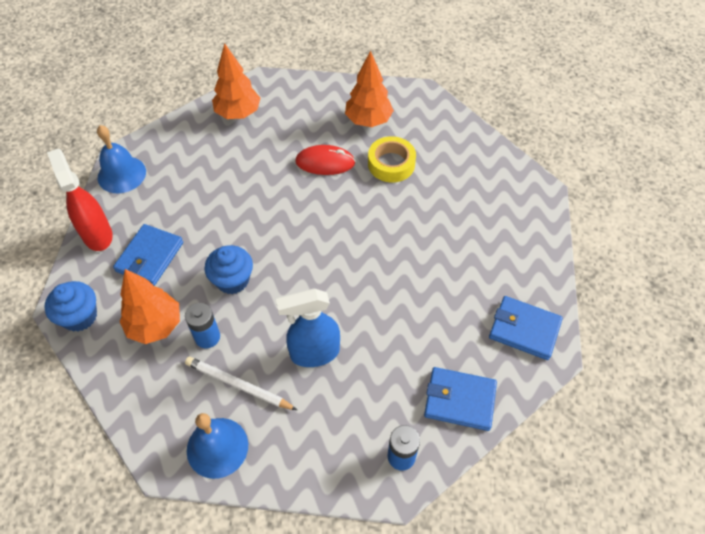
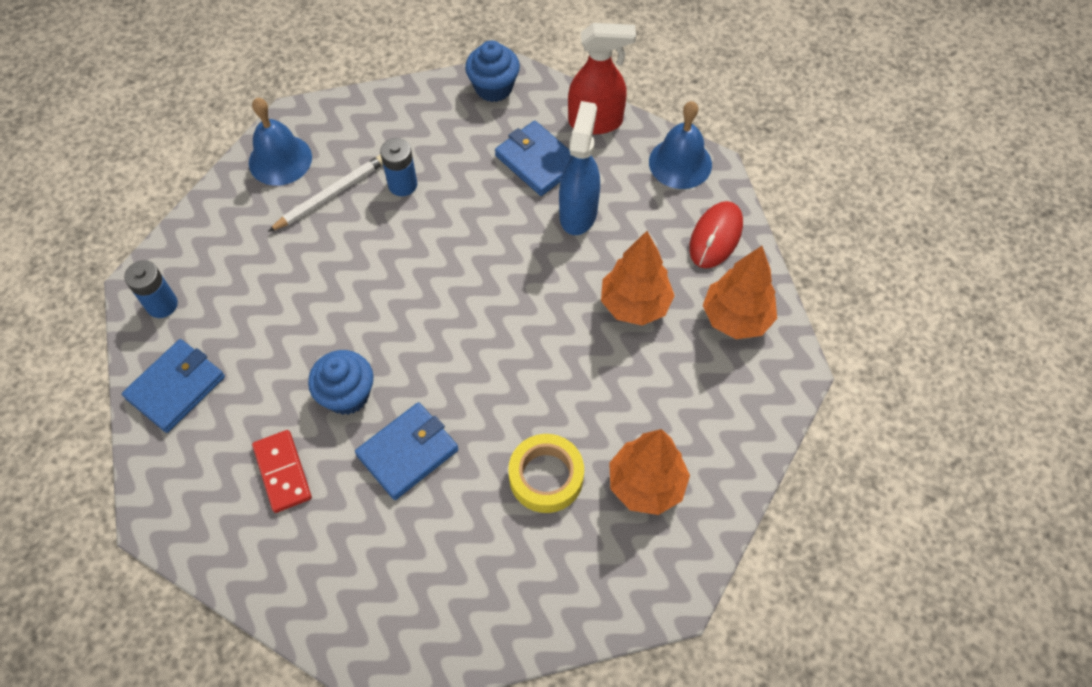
camera: 115 degrees right, 5 degrees up
orange tree [120,269,180,344] -> orange tree moved to [601,231,675,326]
blue cupcake [204,245,253,294] -> blue cupcake moved to [308,350,374,415]
blue spray bottle [276,288,340,367] -> blue spray bottle moved to [559,101,600,235]
red mouse [295,145,355,175] -> red mouse moved to [689,201,743,268]
blue wallet [489,296,563,360] -> blue wallet moved to [355,402,458,500]
none -> red domino [252,430,312,513]

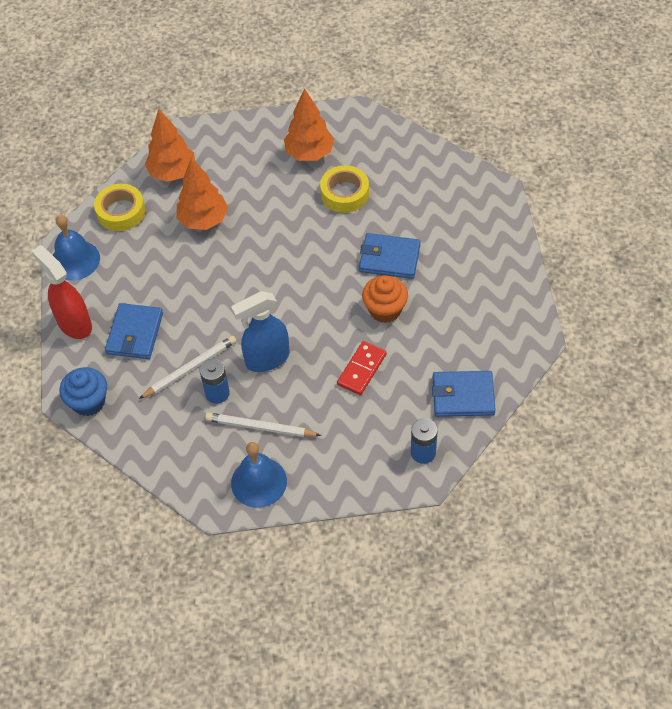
camera: 125 degrees left, 5 degrees down
red domino [252,430,312,513] -> red domino moved to [337,341,387,395]
blue cupcake [308,350,374,415] -> orange cupcake [362,275,408,323]
blue spray bottle [559,101,600,235] -> blue spray bottle moved to [231,291,289,372]
red mouse [689,201,743,268] -> yellow tape [94,184,145,231]
none -> white pencil [139,336,236,399]

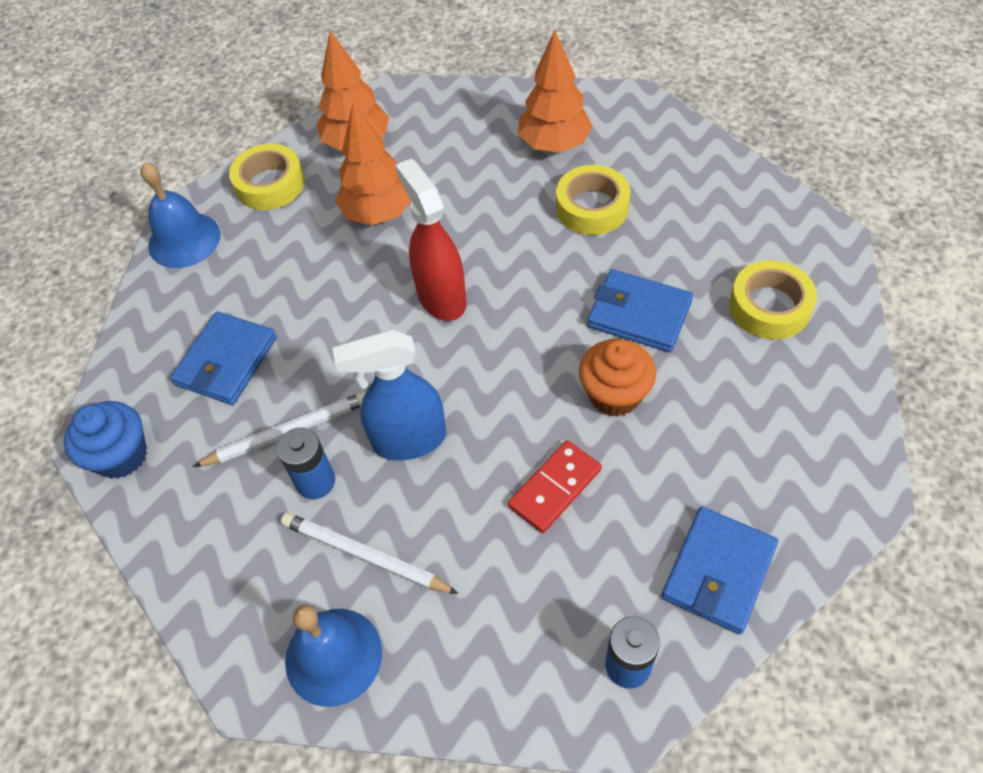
camera: 15 degrees right, 0 degrees up
red spray bottle [31,245,92,339] -> red spray bottle moved to [395,159,467,321]
blue wallet [432,371,496,417] -> blue wallet turned 75 degrees counterclockwise [661,507,778,634]
none -> yellow tape [729,260,817,340]

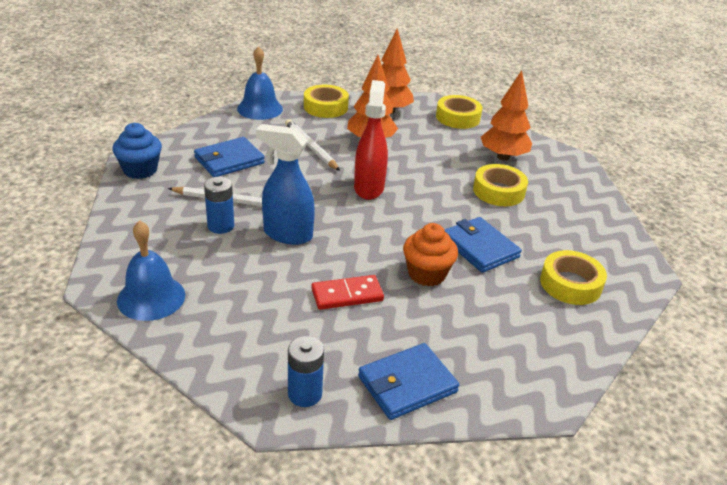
camera: 25 degrees right, 20 degrees down
white pencil [281,513,459,594] -> white pencil moved to [285,119,340,171]
none -> yellow tape [436,95,482,129]

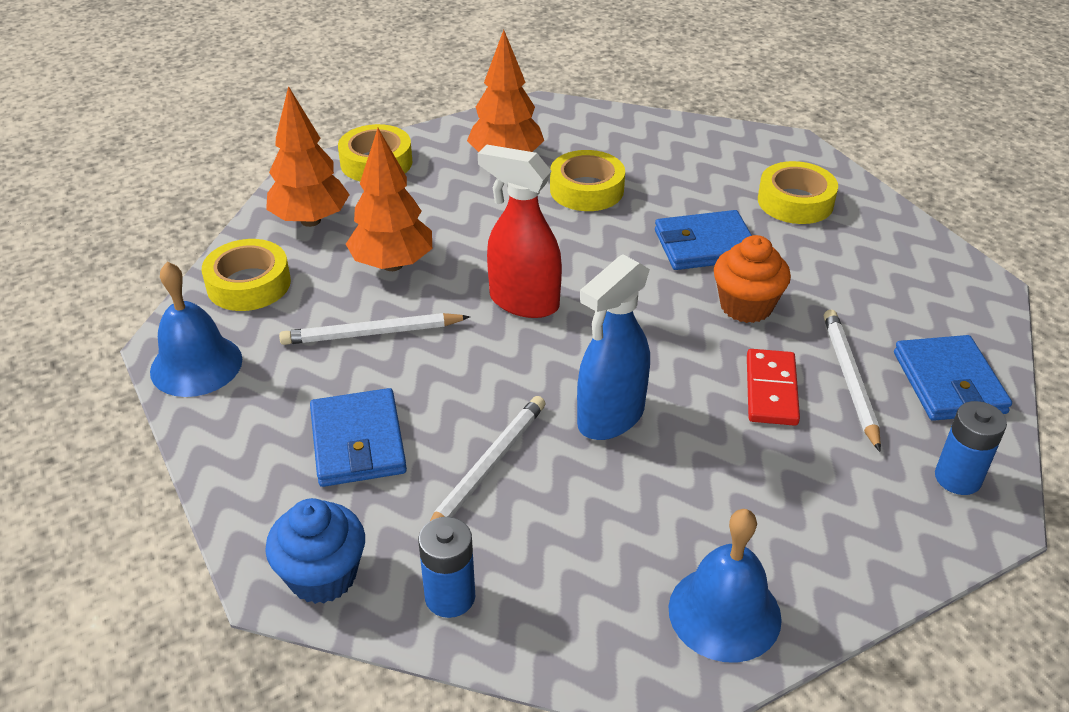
camera: 65 degrees left, 5 degrees up
blue battery [204,177,234,234] -> blue battery moved to [418,517,475,618]
none -> white pencil [823,310,881,452]

